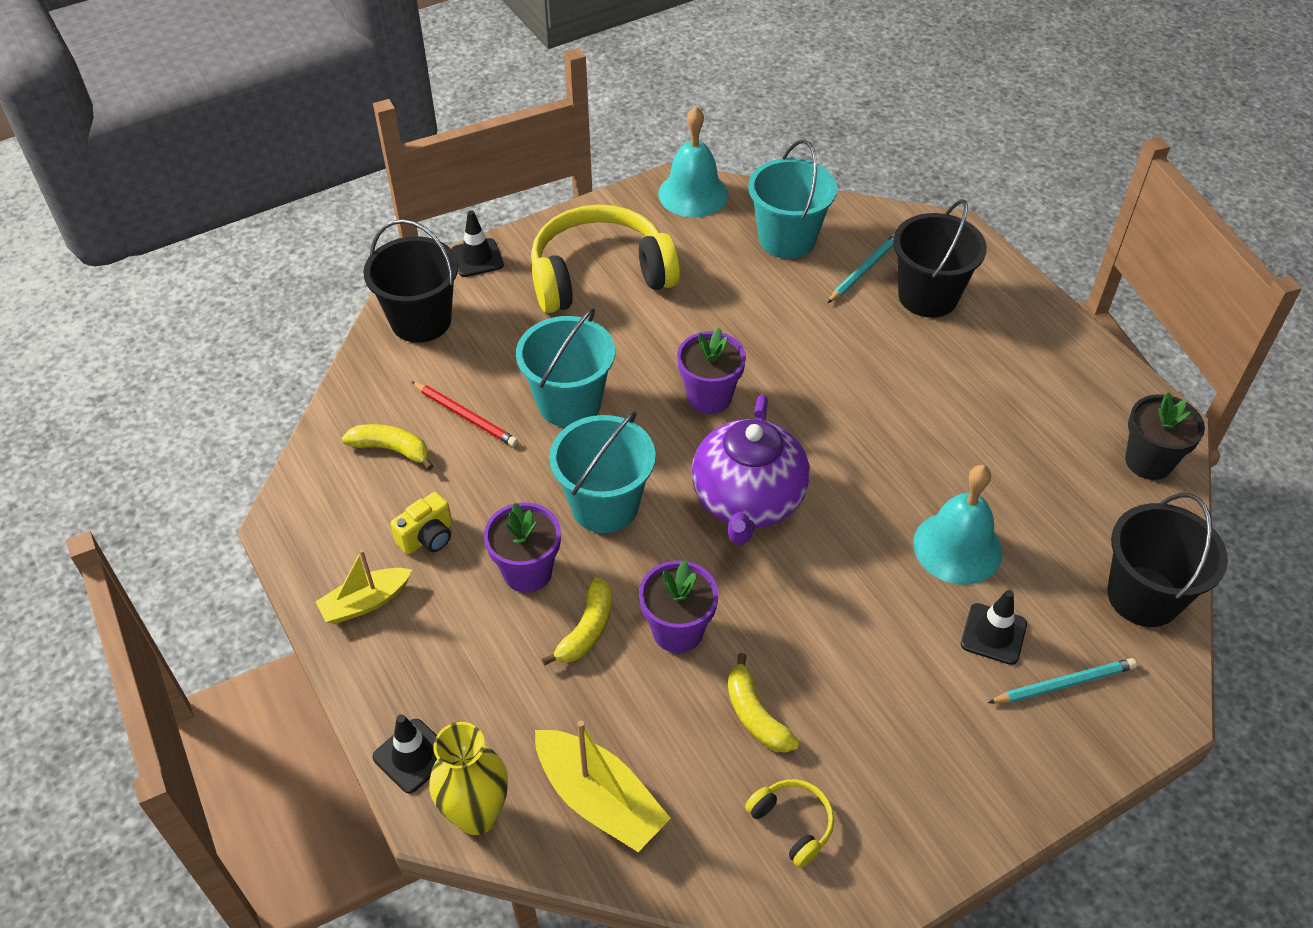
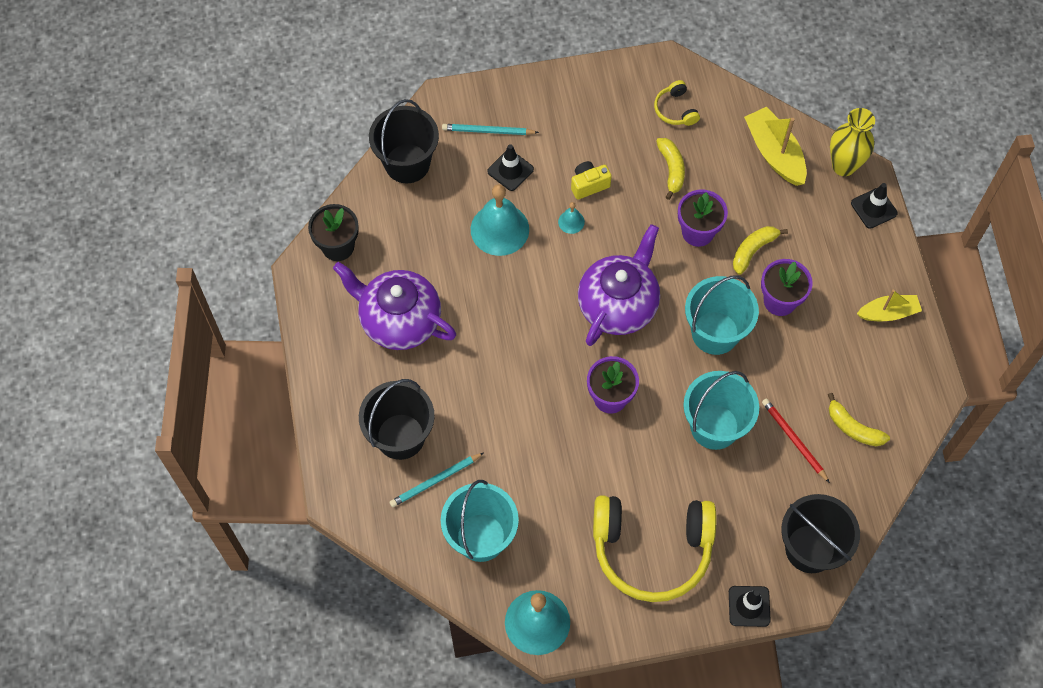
camera: 160 degrees left, 15 degrees up
yellow camera [390,492,452,555] -> yellow camera moved to [571,161,612,200]
none -> purple teapot [333,262,456,350]
none -> turquoise bell [558,202,585,234]

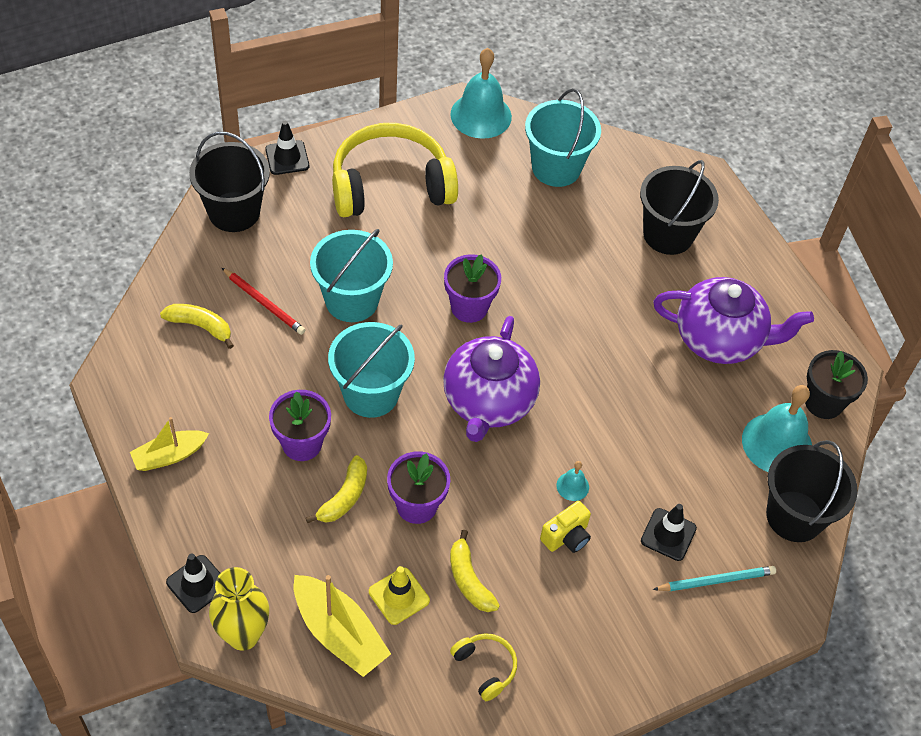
camera: 160 degrees right, 10 degrees down
turquoise pencil [390,453,483,507] -> none
turquoise bell [471,184,529,256] -> turquoise bell moved to [742,385,812,472]
none -> yellow traffic cone [369,566,430,625]

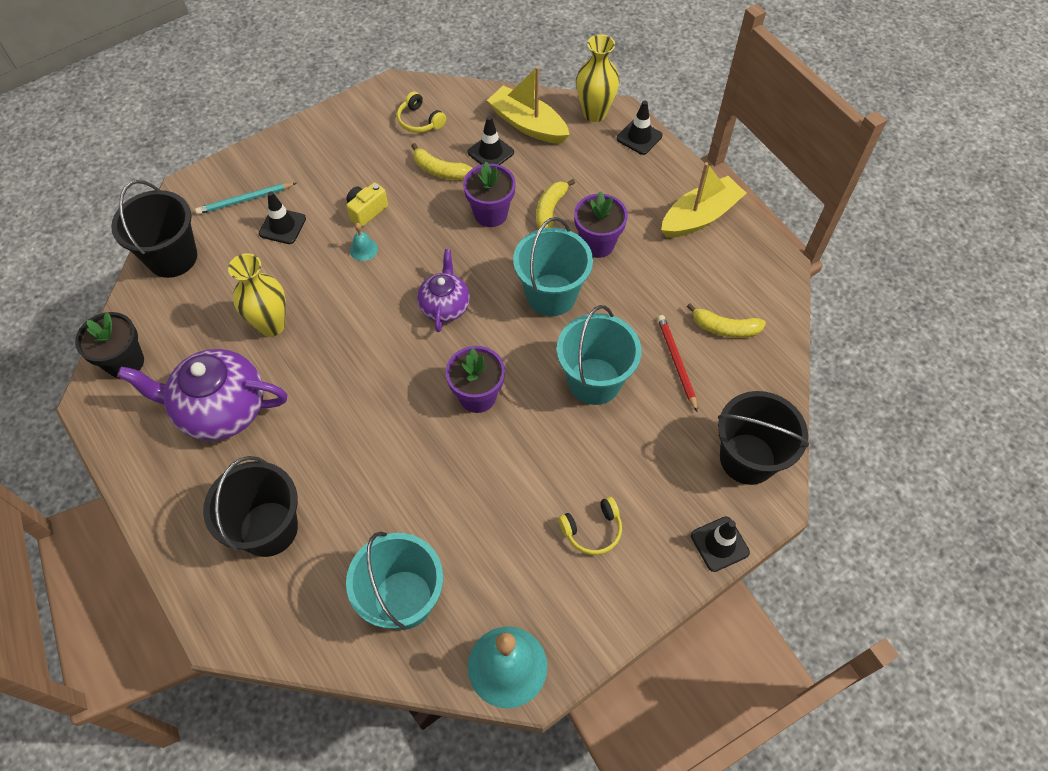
camera: 175 degrees right, 5 degrees up
yellow boat [130,417,209,471] -> yellow boat [661,162,746,238], size x1.51
red pencil [222,268,305,335] -> red pencil turned 45 degrees clockwise [657,315,698,412]
yellow headphones [332,123,458,217] -> yellow headphones [558,497,622,555], size x0.43
yellow traffic cone [369,566,430,625] -> black traffic cone [467,116,514,165]
purple teapot [443,316,540,442] -> purple teapot [417,249,470,332], size x0.59
yellow banana [450,530,500,612] -> yellow banana turned 150 degrees clockwise [411,143,473,180]
turquoise bell [742,385,812,472] -> none
none -> yellow vase [228,253,286,337]

